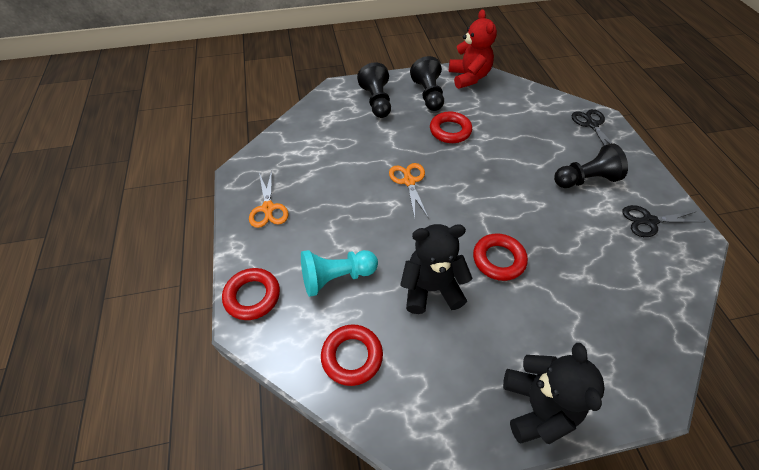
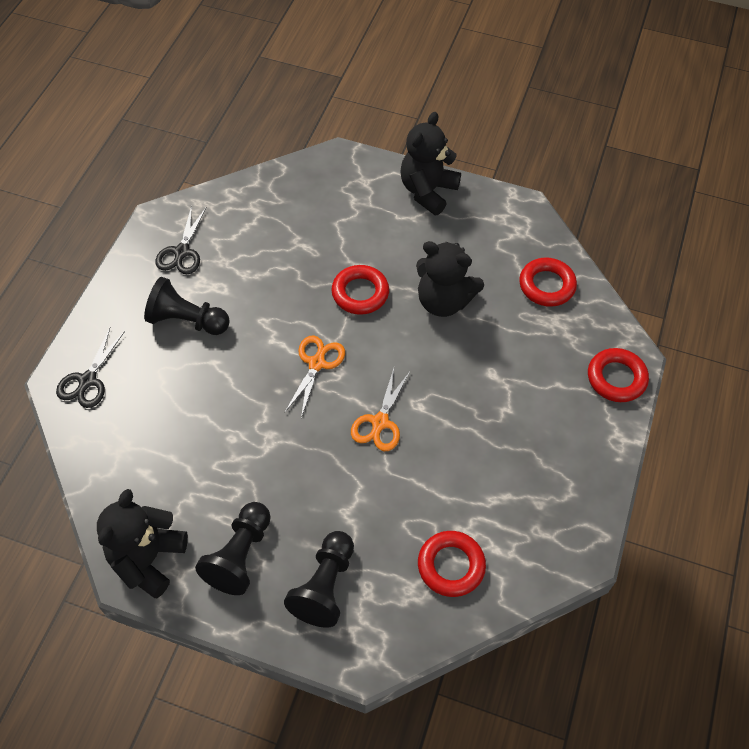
camera: 150 degrees left, 5 degrees up
orange scissors [249,170,288,228] -> orange scissors moved to [285,335,345,418]
turquoise pawn [301,250,378,297] -> none
red ring [430,112,472,143] -> red ring moved to [418,531,486,597]
red teddy bear [449,9,497,89] -> black teddy bear [97,489,188,598]
black scissors [622,205,704,237] -> black scissors turned 75 degrees clockwise [155,206,206,274]

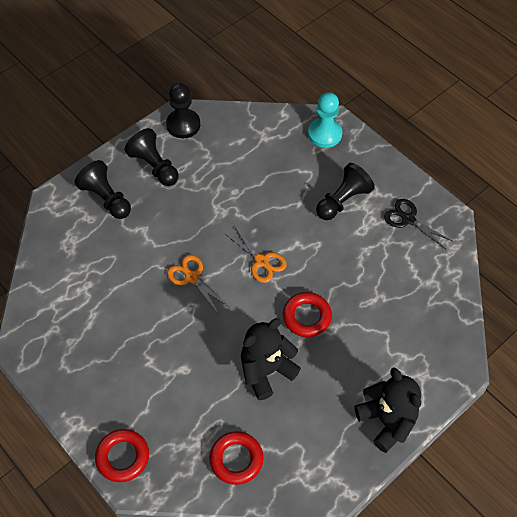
camera: 120 degrees right, 0 degrees up
black scissors [56,328,125,408] -> turquoise pawn [308,92,343,148]
black teddy bear [97,489,188,598] -> black pawn [166,83,200,138]
red ring [418,531,486,597] -> none

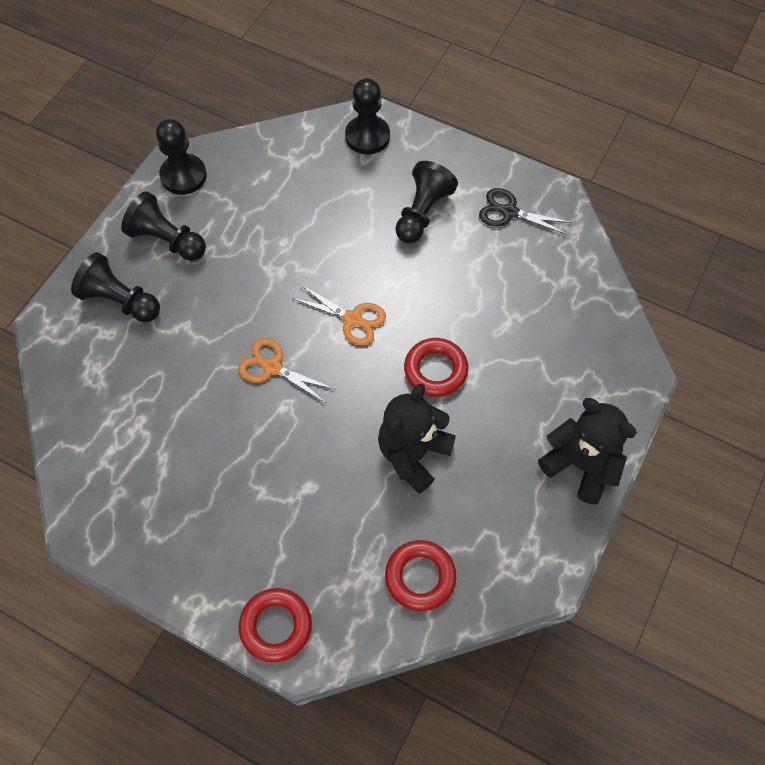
camera: 20 degrees left, 5 degrees up
turquoise pawn [308,92,343,148] -> black pawn [345,78,390,154]

